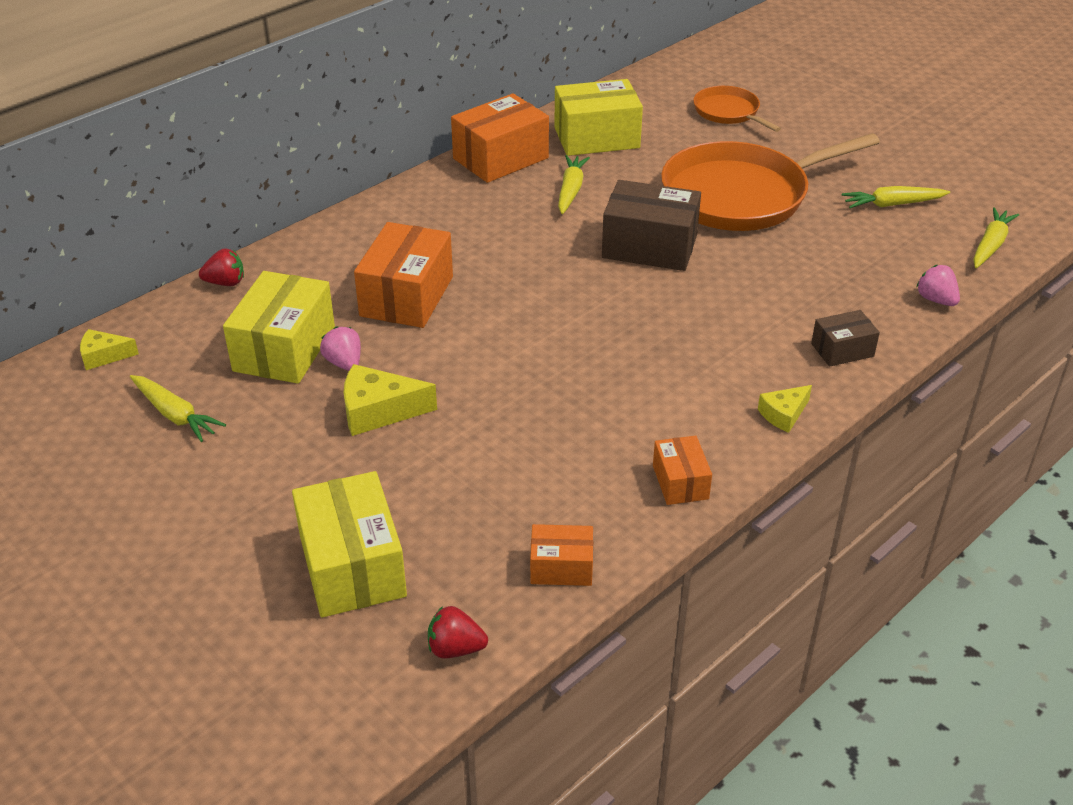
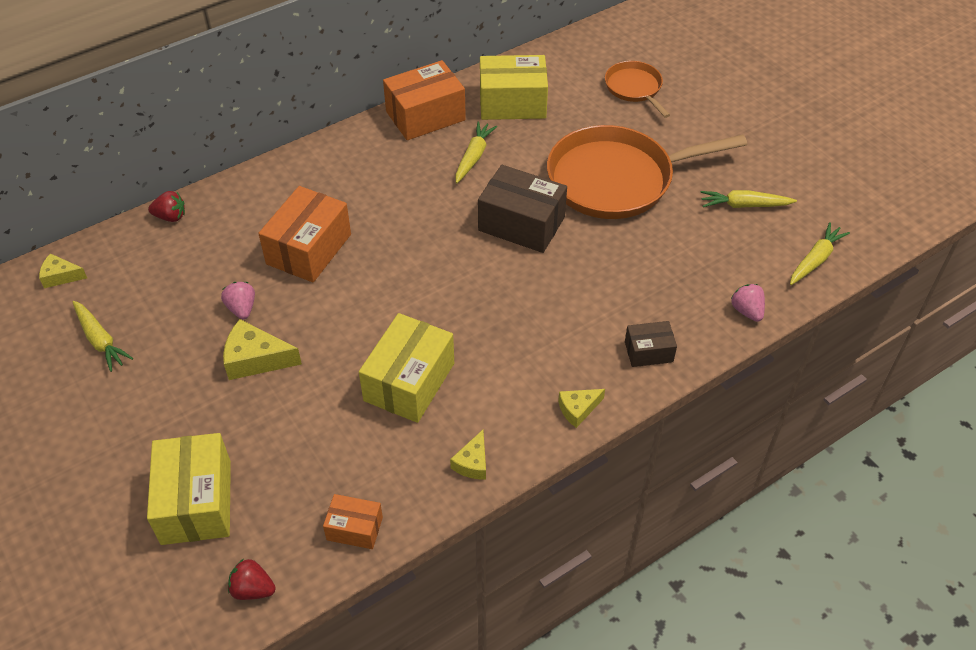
camera: 10 degrees right, 10 degrees up
yellow box [223,271,335,384] -> yellow box moved to [359,313,454,423]
orange box [653,436,712,505] -> yellow cheese [450,430,486,479]

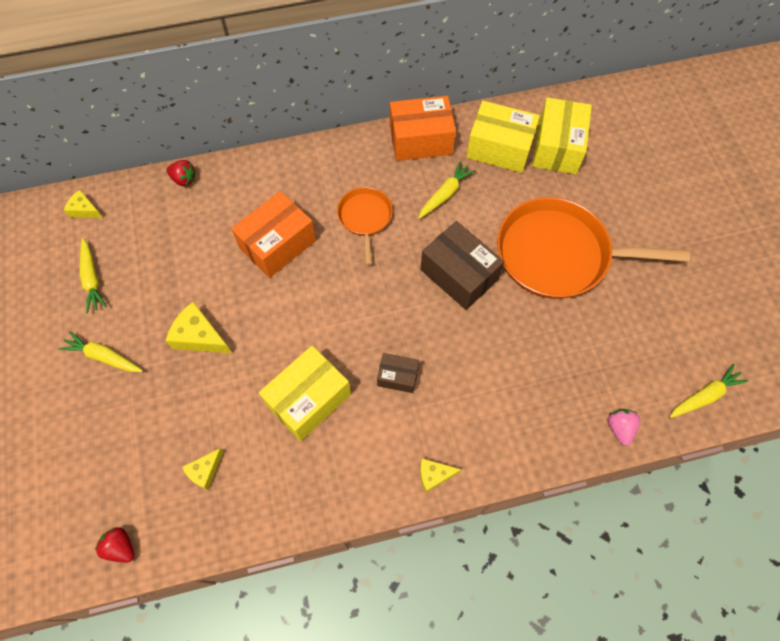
camera: 20 degrees right, 15 degrees up
yellow box [147,433,231,545] -> yellow box moved to [532,97,592,174]
pink strawberry [221,282,255,319] -> none
orange box [323,494,383,549] -> none
yellow cheese [450,430,486,479] -> yellow cheese moved to [182,448,224,490]
orange pan [605,61,670,118] -> orange pan moved to [337,187,393,265]
brown box [625,321,677,367] -> brown box moved to [377,353,419,393]
yellow carrot [700,190,797,208] -> yellow carrot moved to [58,331,143,372]

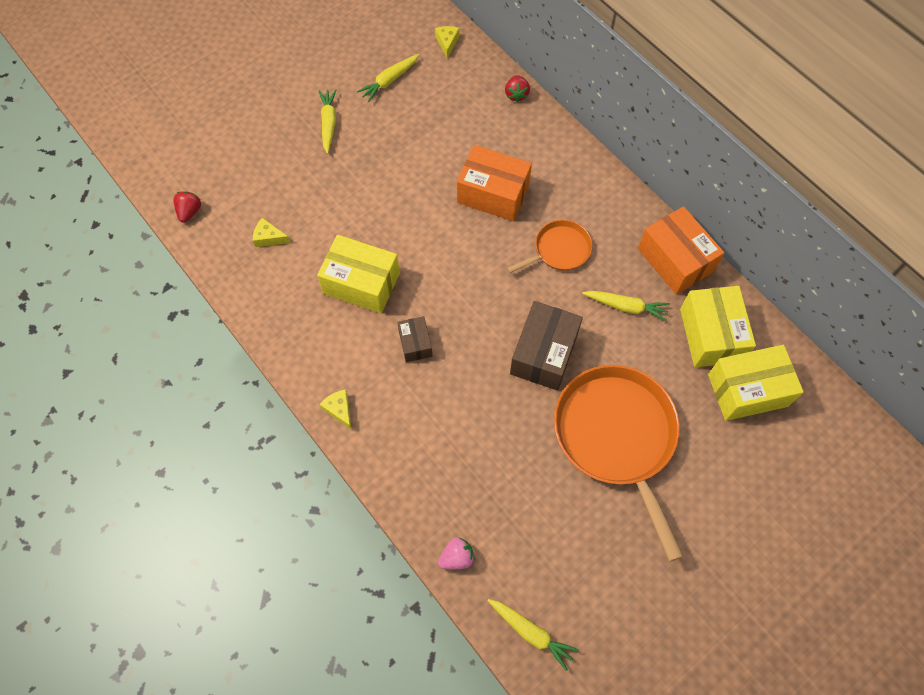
camera: 65 degrees right, 0 degrees up
yellow cheese [165,302,232,353] -> none

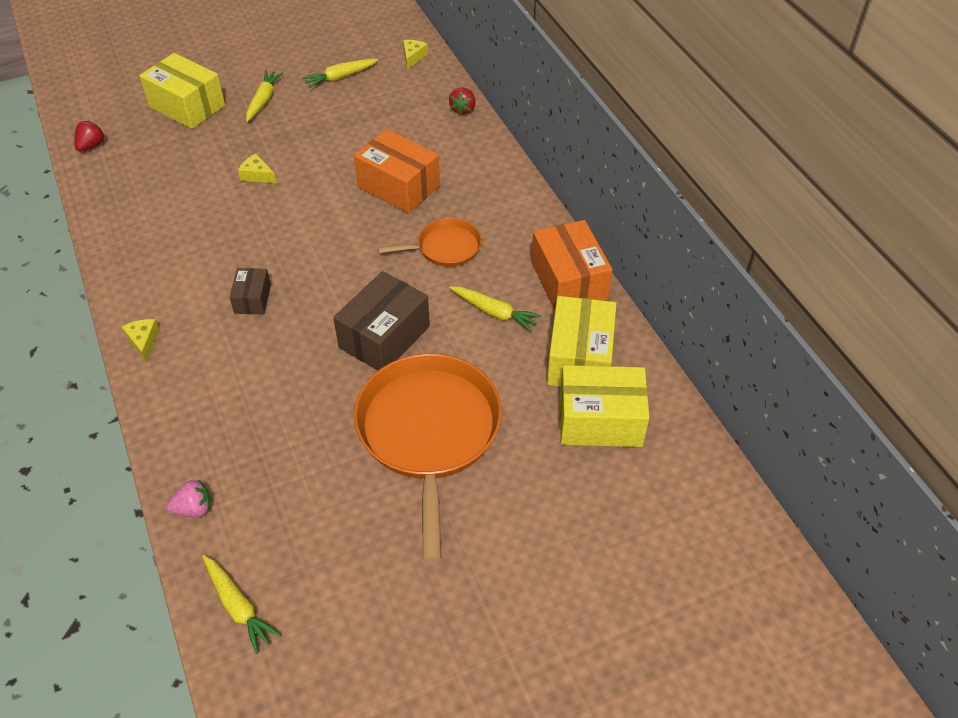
camera: 15 degrees right, 15 degrees down
yellow cheese [253,218,290,247] -> yellow cheese moved to [238,154,276,183]
yellow box [317,235,400,313] -> yellow box moved to [139,53,225,129]

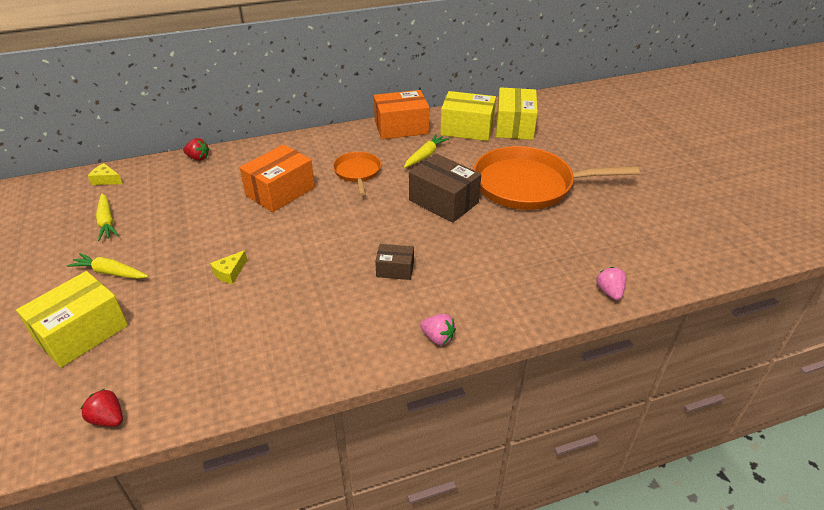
camera: 85 degrees left, 10 degrees down
yellow cheese [122,319,159,362] -> pink strawberry [420,314,456,345]
yellow carrot [202,555,281,654] -> none

